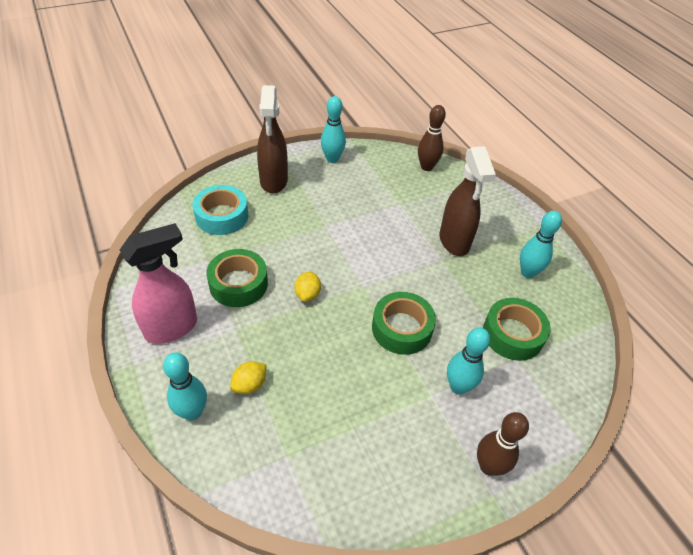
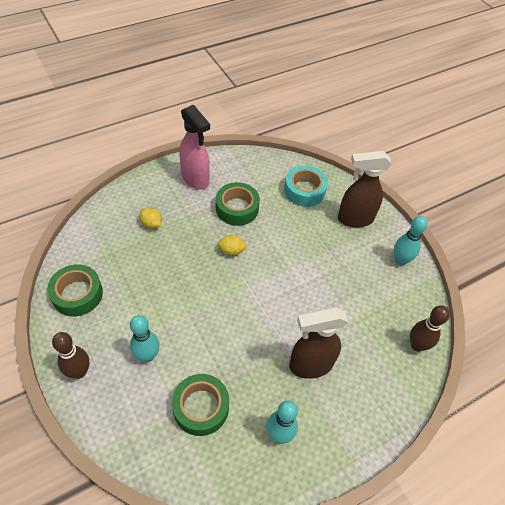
camera: 85 degrees right, 5 degrees up
turquoise bowling pin [163,352,207,421] -> none
green tape [372,292,436,355] -> green tape moved to [47,264,103,317]

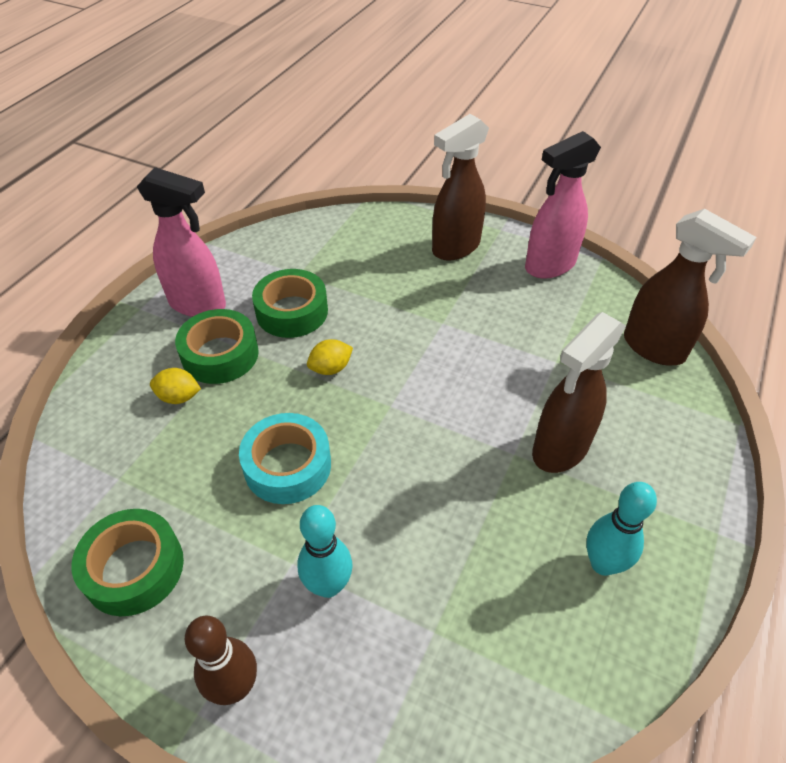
camera: 30 degrees left, 5 degrees down
green tape [172,374,229,436] -> green tape moved to [175,309,259,384]
turquoise tape [284,165,328,207] -> turquoise tape moved to [239,413,331,504]
turquoise bowling pin [394,216,428,266] -> pink spray bottle [525,131,601,279]
brown bowling pin [410,305,450,352] -> brown spray bottle [624,209,757,366]

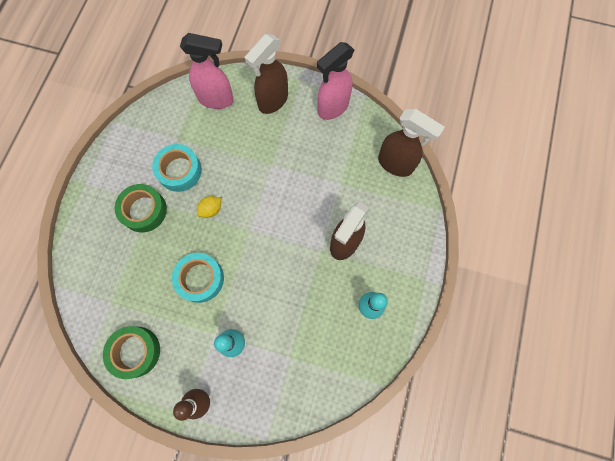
camera: 10 degrees left, 25 degrees up
pink spray bottle [137,167,226,317] -> pink spray bottle moved to [180,33,234,109]
yellow lemon [150,368,201,404] -> none
green tape [252,269,328,338] -> turquoise tape [152,144,202,192]

